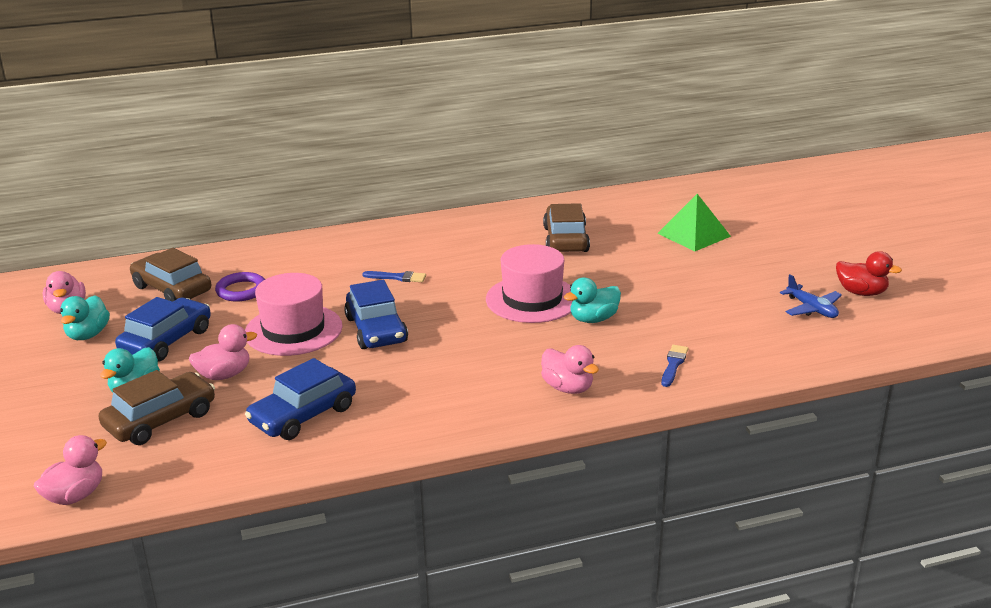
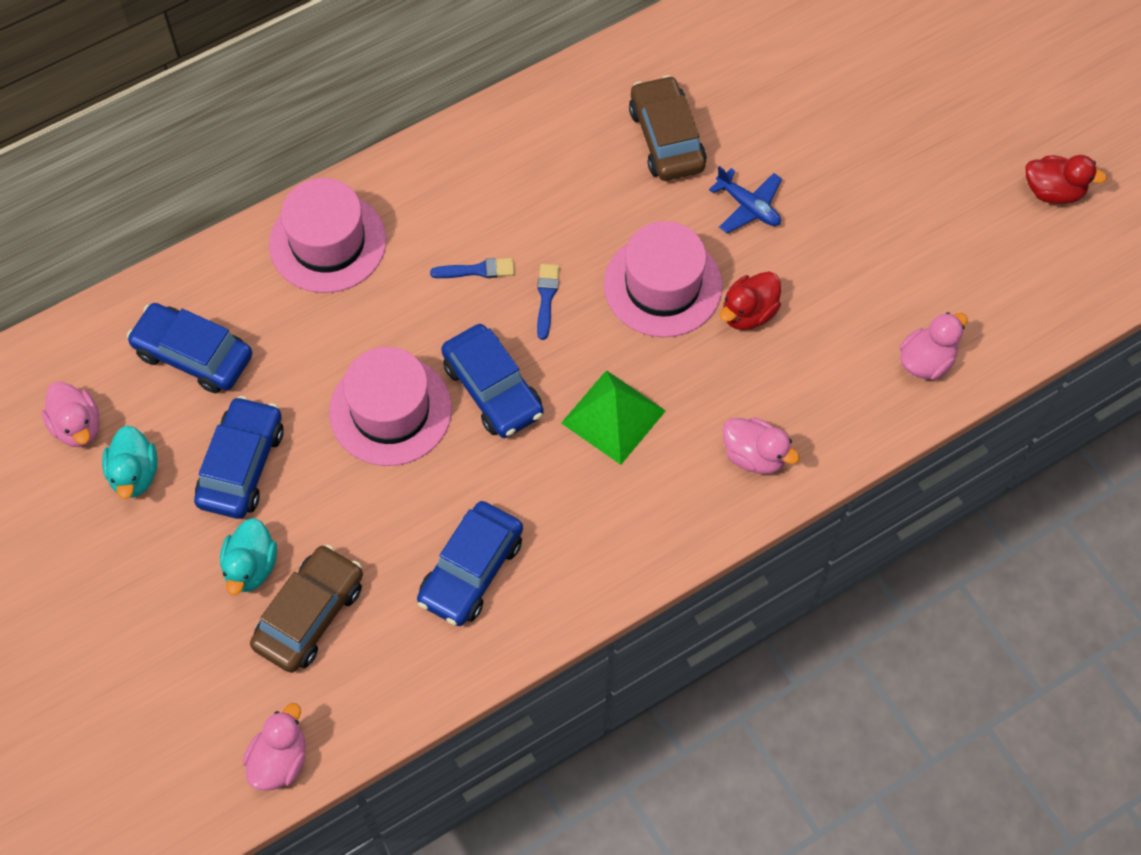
camera: 15 degrees left, 35 degrees up
brown car [130,248,211,302] -> blue car [127,303,252,393]
pink duck [189,324,257,380] -> pink duck moved to [900,312,968,380]
purple ring [215,272,265,302] -> none
turquoise duck [564,277,621,323] -> red duck [720,272,781,330]
green pyramid [657,194,731,251] -> green pyramid moved to [561,370,666,465]
blue brush [661,345,688,387] -> blue brush moved to [537,264,560,340]
blue plane [780,274,842,318] -> blue plane moved to [709,166,782,233]
none -> pink hat [269,178,386,293]

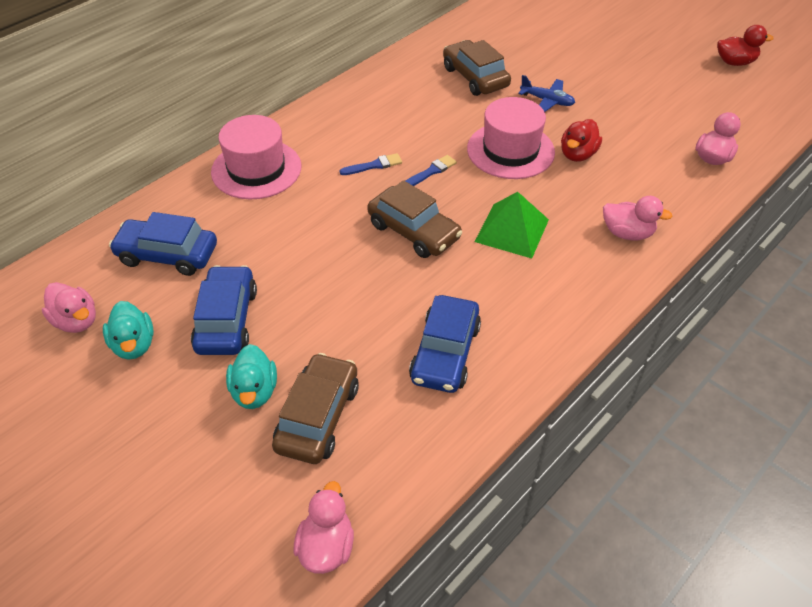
camera: 15 degrees left, 15 degrees down
pink hat [329,347,452,466] -> none
blue car [441,324,544,438] -> brown car [367,180,462,258]
blue brush [537,264,560,340] -> blue brush turned 60 degrees clockwise [406,155,457,186]

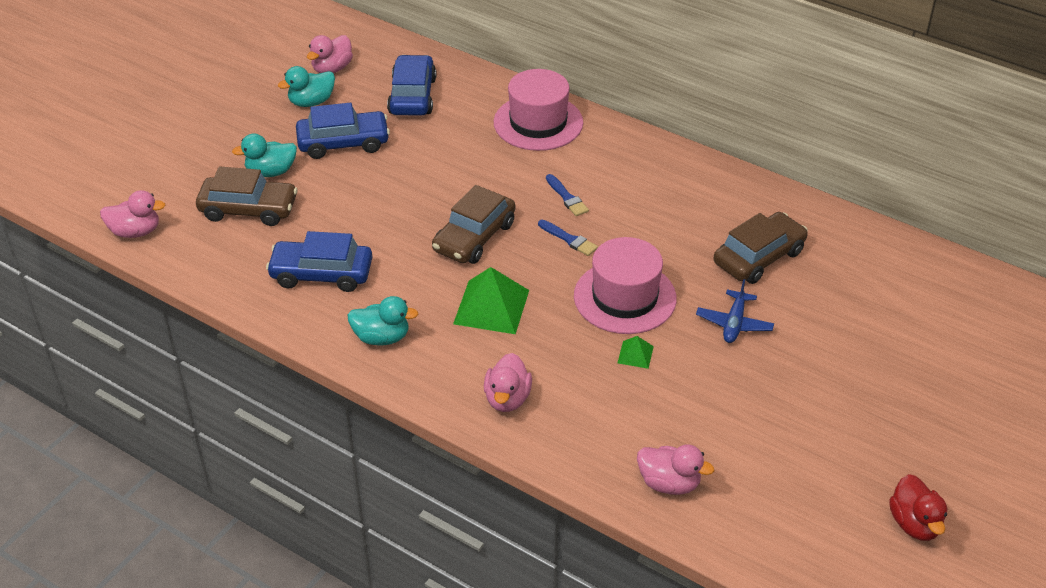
camera: 80 degrees right, 5 degrees down
red duck [561,119,602,162] -> green pyramid [618,336,654,369]
none -> turquoise duck [348,296,418,345]

